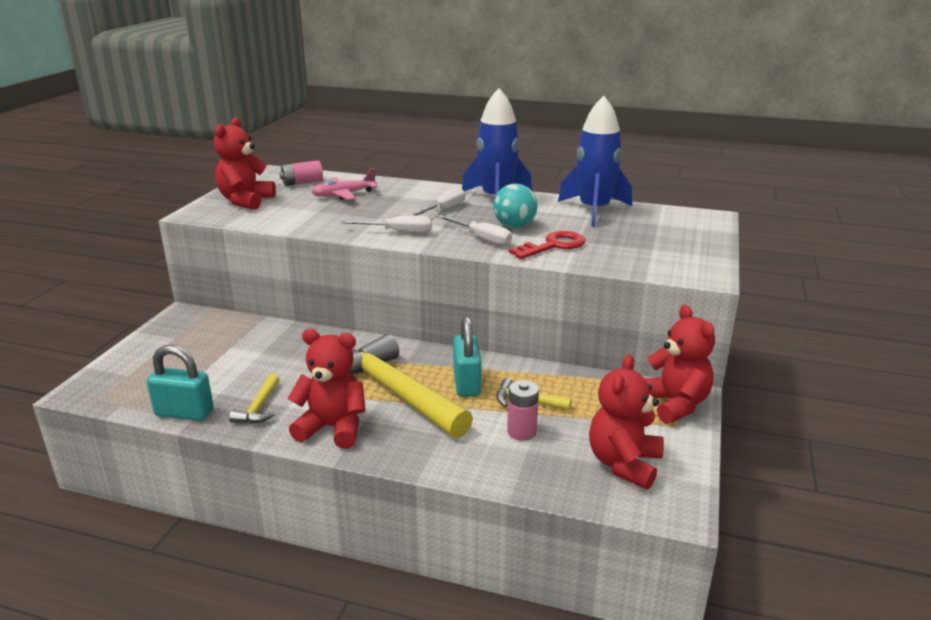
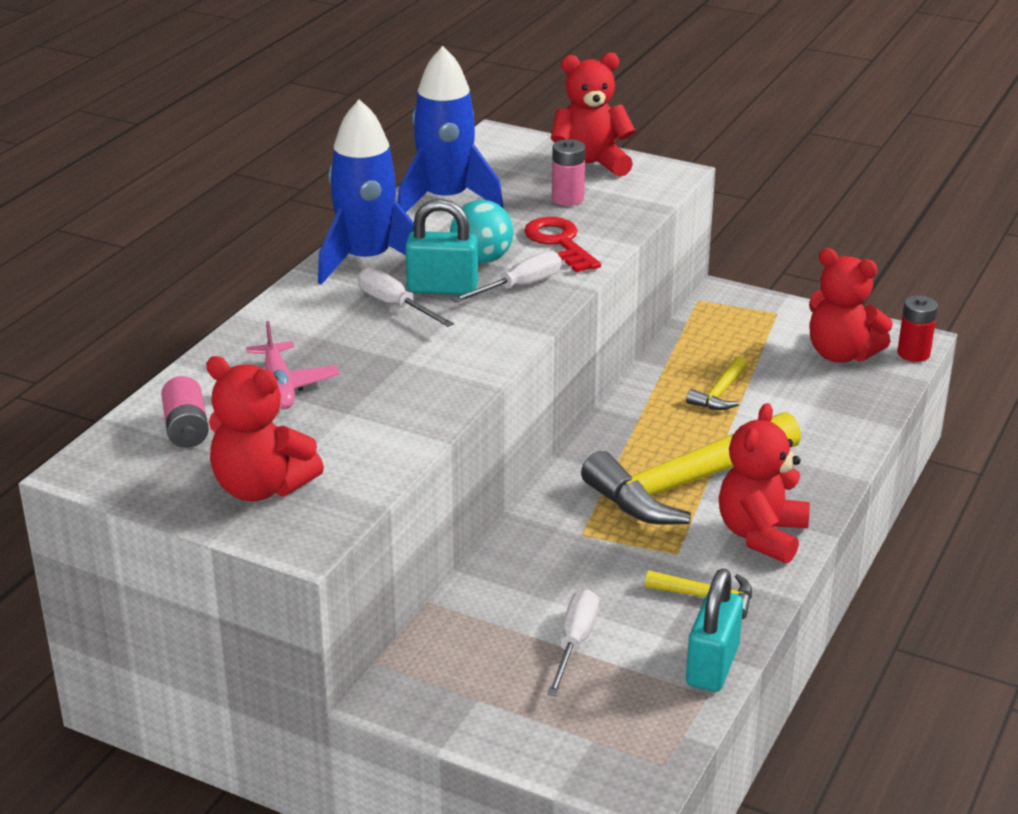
camera: 80 degrees left, 5 degrees up
white screwdriver [341,215,432,233] -> white screwdriver moved to [547,590,599,696]
turquoise padlock [453,316,481,397] -> turquoise padlock moved to [405,199,478,295]
pink battery [507,380,539,441] -> pink battery moved to [552,139,585,206]
red teddy bear [645,305,715,424] -> red teddy bear moved to [551,52,636,177]
none -> red battery [897,295,938,362]

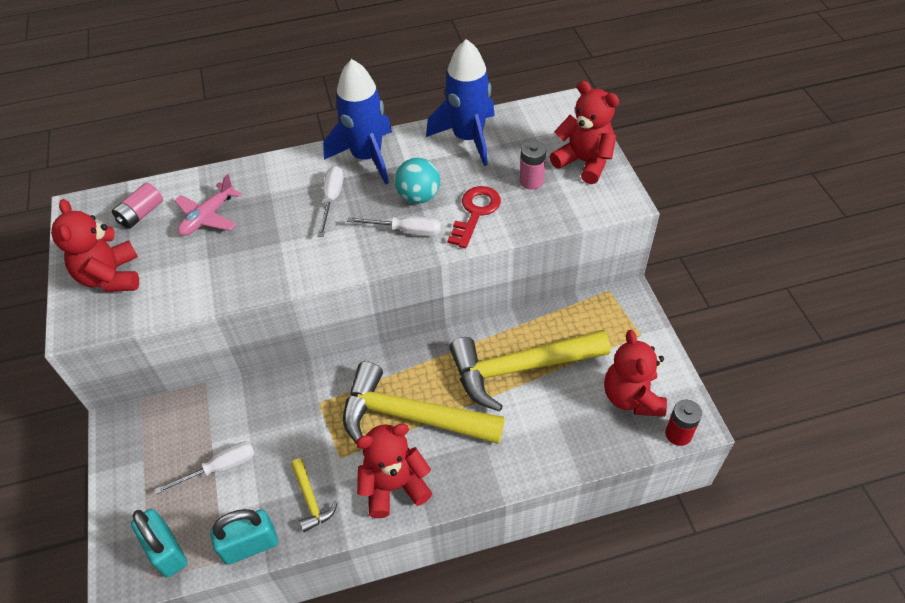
camera: 50 degrees right, 20 degrees up
turquoise padlock [405,199,478,295] -> turquoise padlock moved to [131,509,187,578]
yellow hammer [686,356,748,410] -> yellow hammer [449,330,611,411], size x2.30

